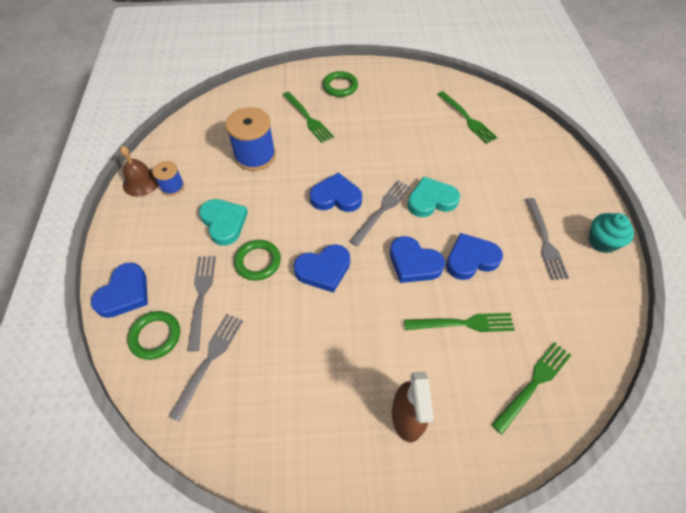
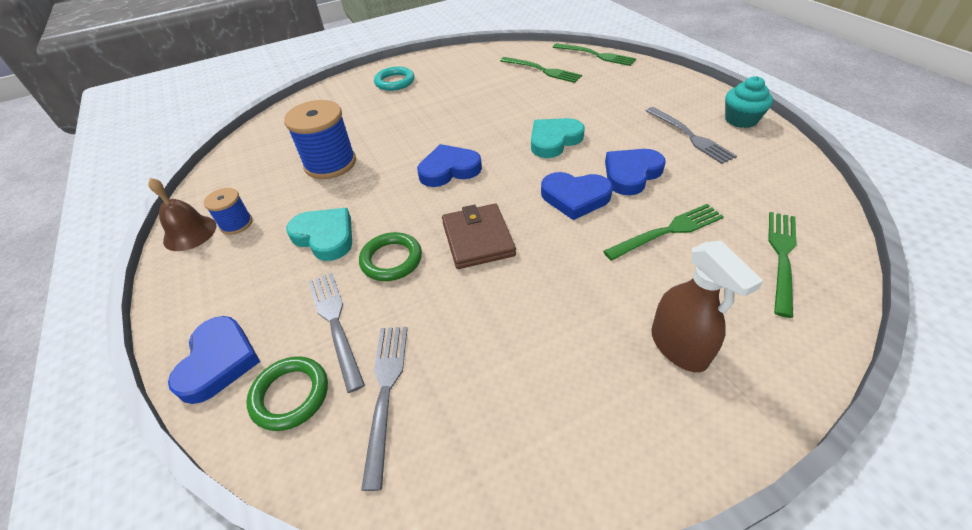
camera: 20 degrees left, 10 degrees down
green fork [283,92,334,143] -> green fork moved to [553,43,636,66]
blue heart [293,244,350,293] -> brown wallet [442,204,516,269]
green ring [323,71,358,97] -> turquoise ring [374,67,414,91]
grey fork [349,180,411,246] -> none

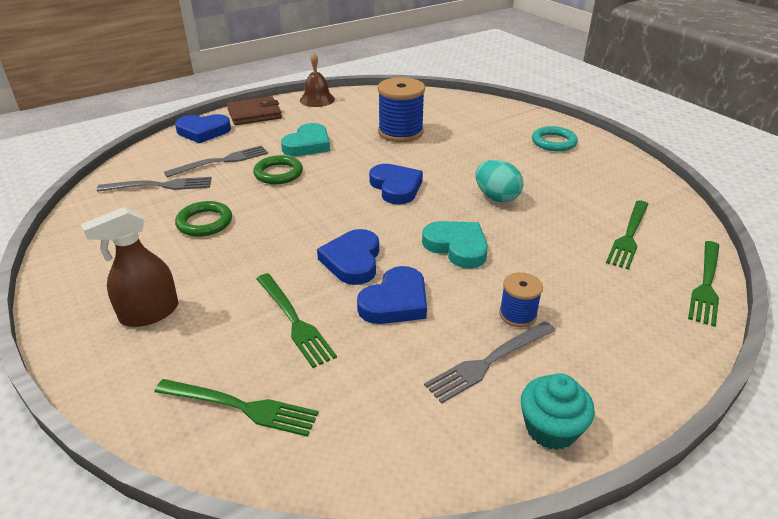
camera: 80 degrees right, 10 degrees down
blue spool [204,188,253,235] -> blue spool moved to [499,272,543,327]
green ring [246,356,328,431] -> green ring moved to [175,201,232,237]
brown wallet [442,204,516,269] -> brown wallet moved to [227,96,282,125]
blue heart [605,149,666,196] -> blue heart turned 90 degrees clockwise [357,266,427,324]
none -> turquoise egg [475,160,523,202]

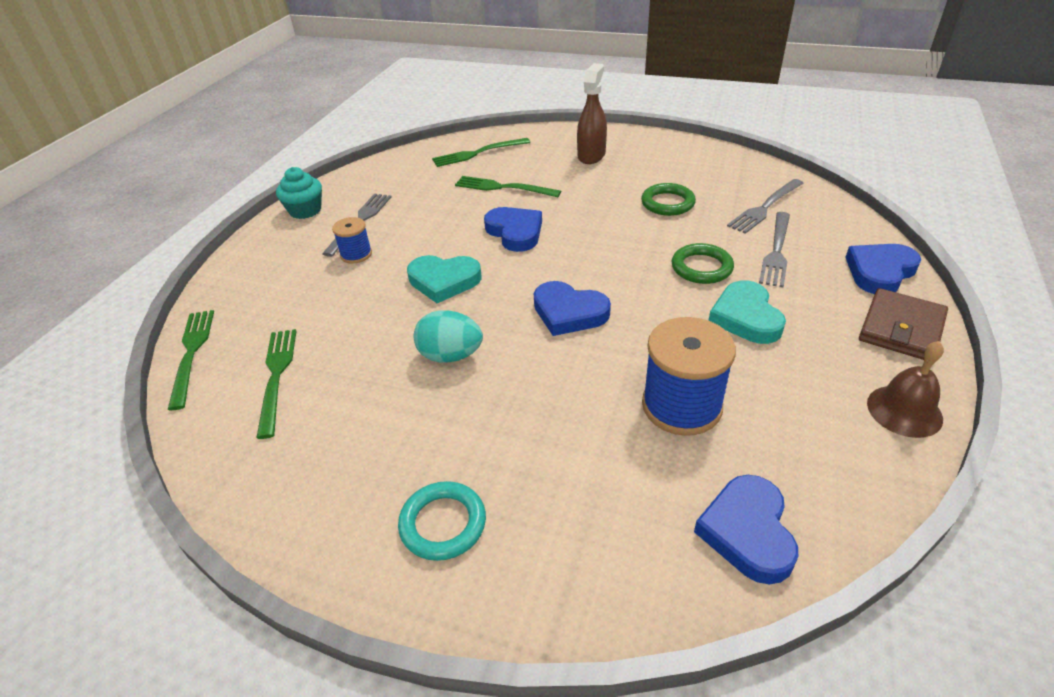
camera: 145 degrees right, 5 degrees up
blue heart [357,266,427,324] -> blue heart moved to [694,475,798,584]

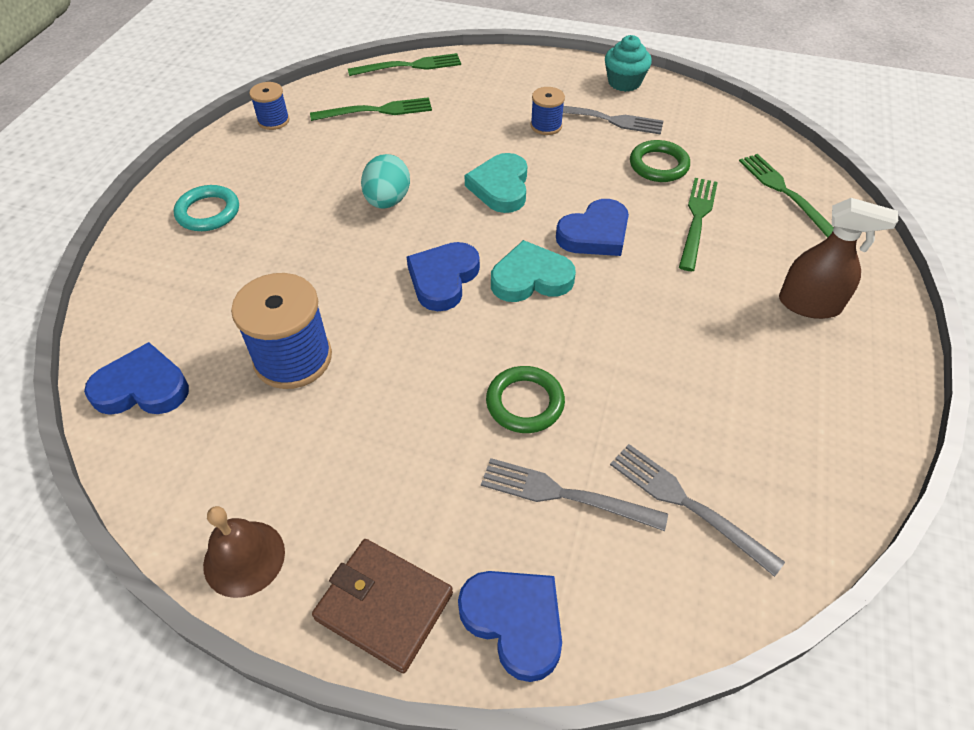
camera: 85 degrees right, 10 degrees up
green ring [641,183,696,216] -> green ring moved to [630,140,690,182]
turquoise heart [708,280,786,344] -> turquoise heart moved to [491,240,576,302]
none -> blue spool [249,82,290,130]

